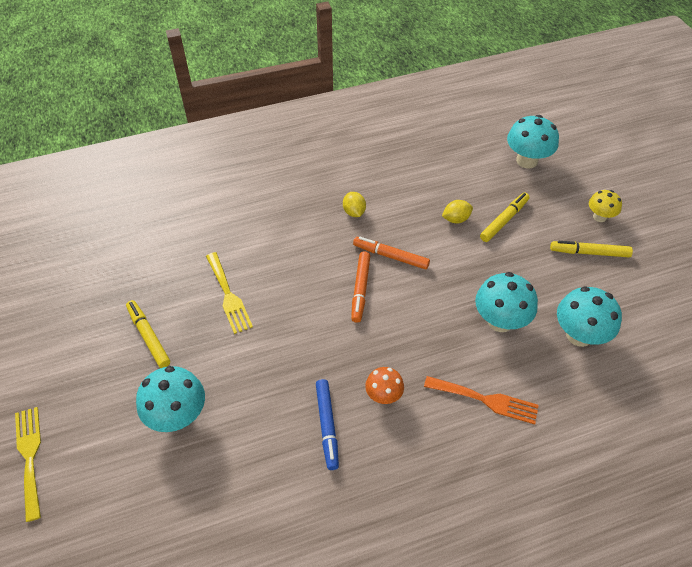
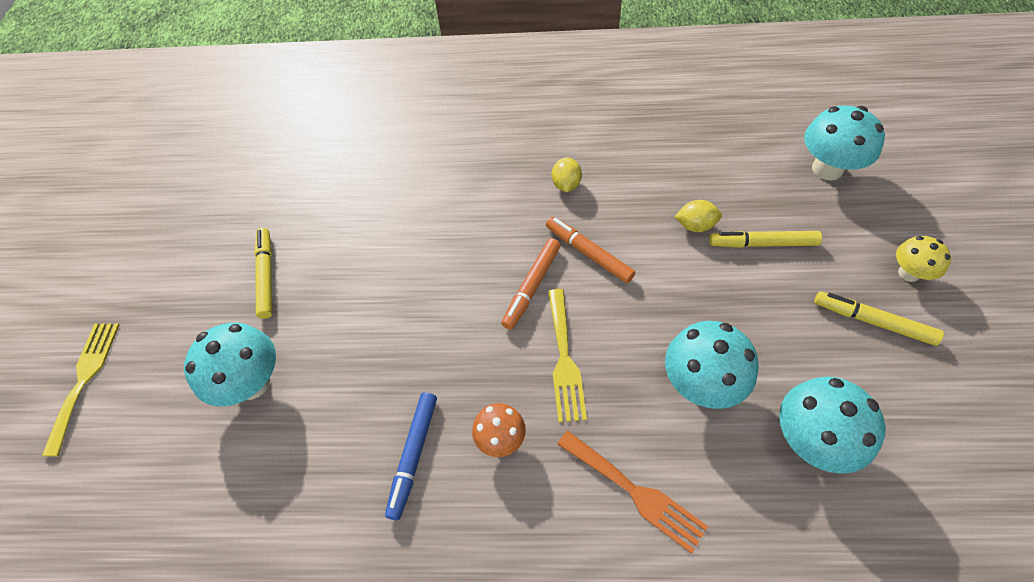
camera: 25 degrees right, 5 degrees up
yellow fork [206,252,253,334] -> yellow fork moved to [548,289,587,423]
yellow marker [480,193,530,242] -> yellow marker turned 150 degrees counterclockwise [709,231,822,248]

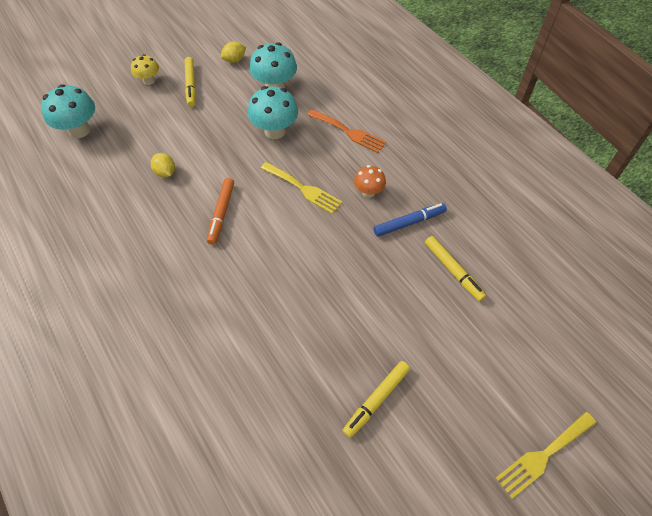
camera: 130 degrees left, 0 degrees up
turquoise mushroom [184,323,276,406] -> none
orange marker [501,238,561,330] -> none
yellow fork [548,289,587,423] -> yellow fork turned 75 degrees clockwise [261,162,342,214]
yellow lemon [552,157,582,192] -> yellow lemon moved to [221,42,246,63]
orange fork [557,431,708,554] -> orange fork turned 120 degrees clockwise [307,109,386,153]
yellow marker [709,231,822,248] -> yellow marker moved to [425,236,486,302]

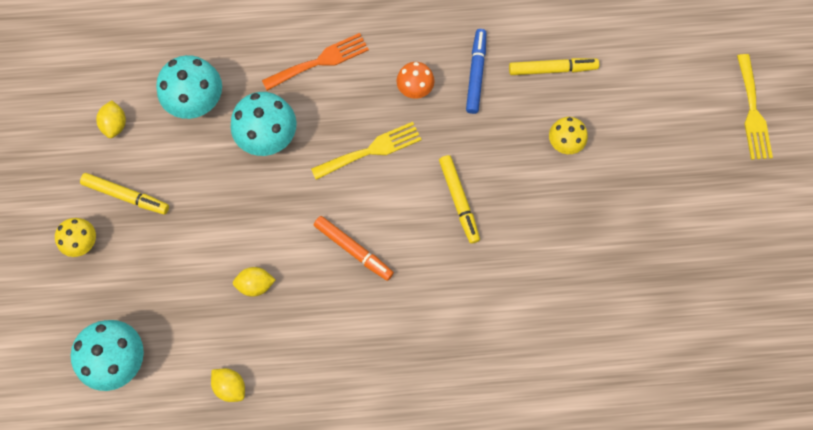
camera: 60 degrees left, 15 degrees up
yellow marker [342,361,410,438] -> yellow marker moved to [439,155,480,244]
none -> yellow lemon [211,368,245,402]
none -> yellow mushroom [549,117,588,154]

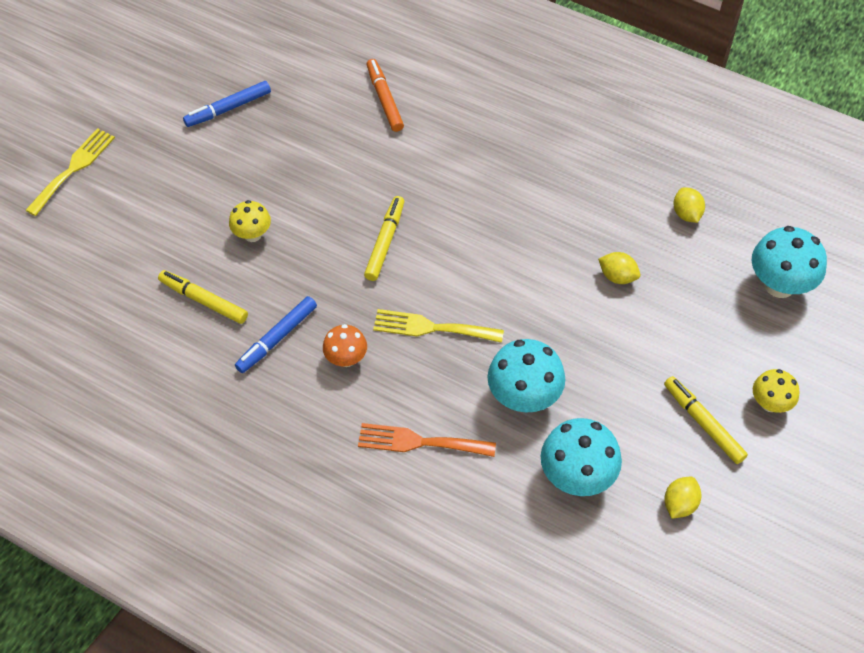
camera: 145 degrees left, 15 degrees down
orange marker [314,216,394,281] -> orange marker moved to [367,59,404,132]
none -> blue marker [183,81,271,127]

